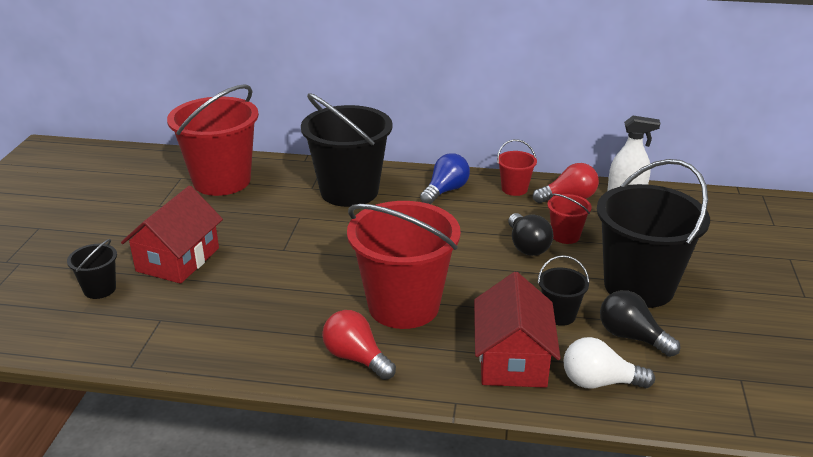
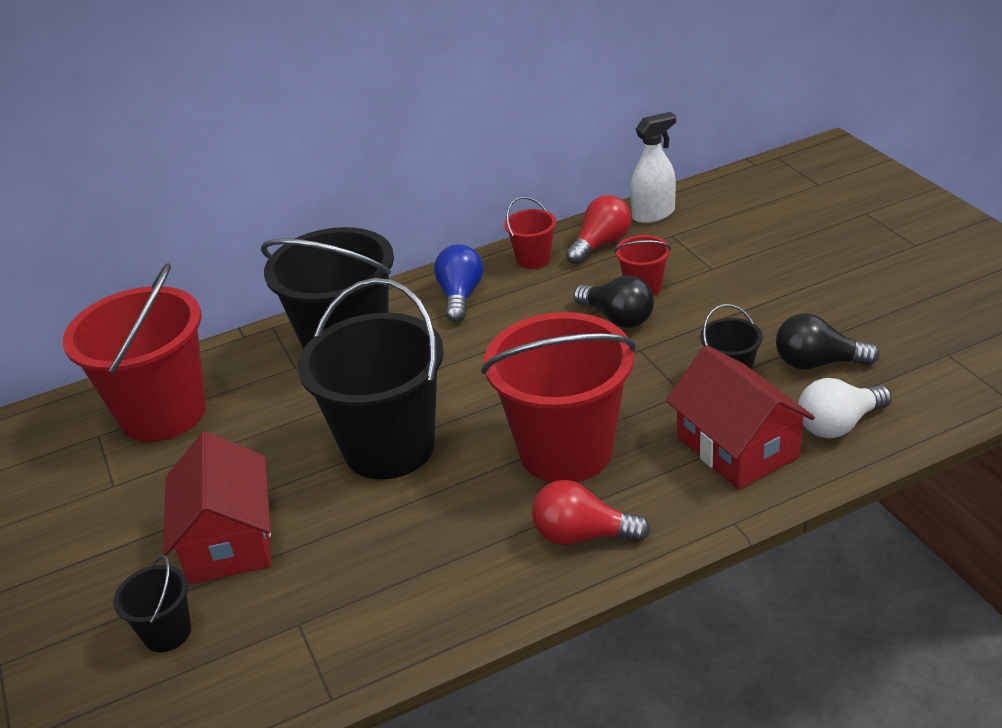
camera: 30 degrees left, 5 degrees up
black bucket [597,159,710,308] -> black bucket moved to [298,278,444,479]

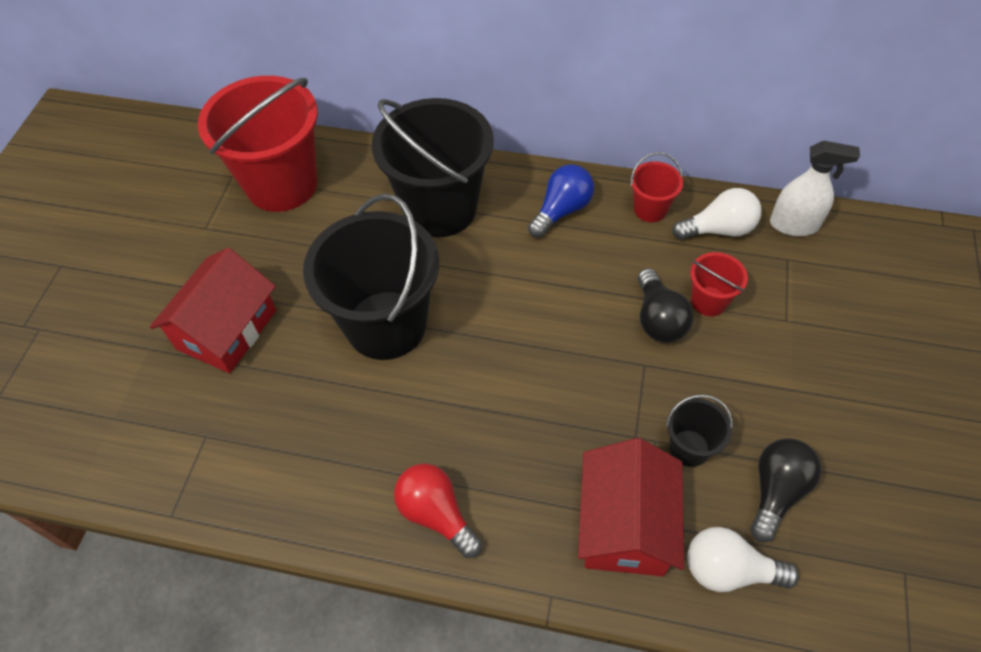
camera: 35 degrees right, 20 degrees up
black bucket [113,555,191,652] -> none
red bucket [481,312,636,482] -> none
red light bulb [566,195,631,264] -> white light bulb [672,188,762,240]
black light bulb [776,313,880,370] -> black light bulb turned 75 degrees clockwise [750,438,821,542]

